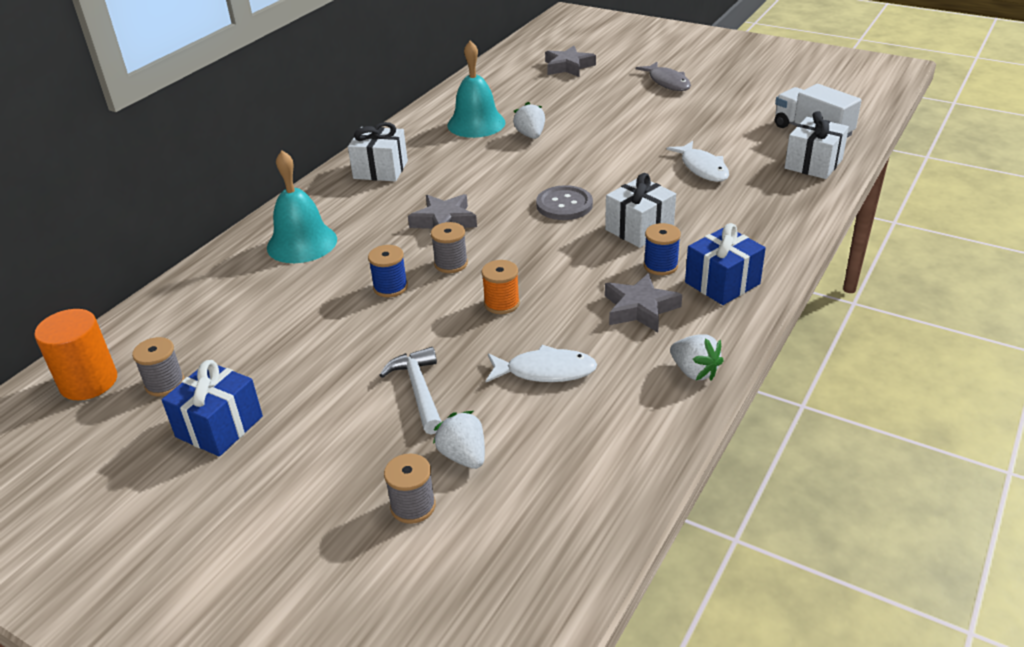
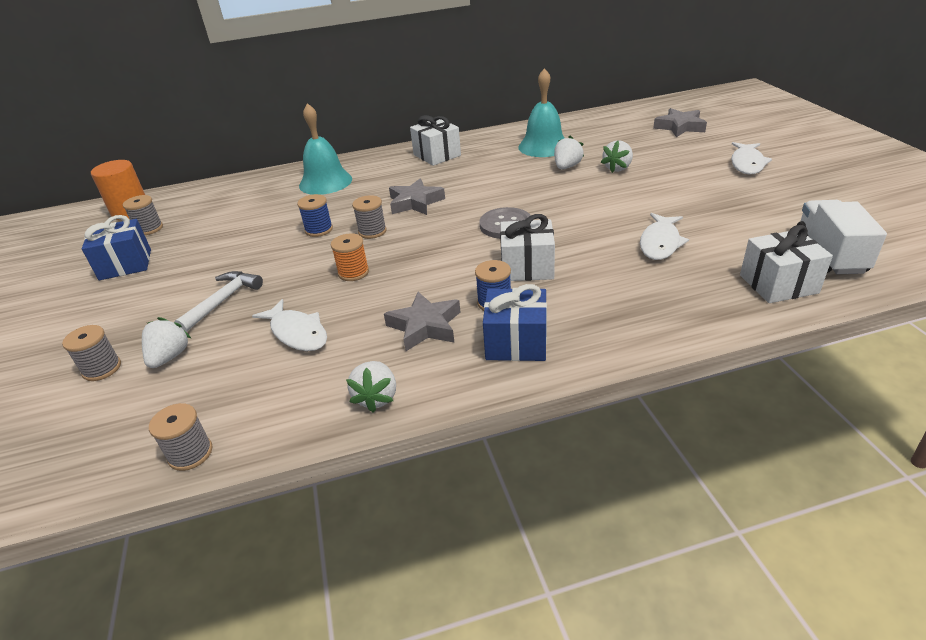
camera: 45 degrees right, 0 degrees up
grey fish [636,62,691,91] -> white fish [731,142,772,175]
none -> grey spool [149,403,212,471]
none -> white strawberry [601,140,633,173]

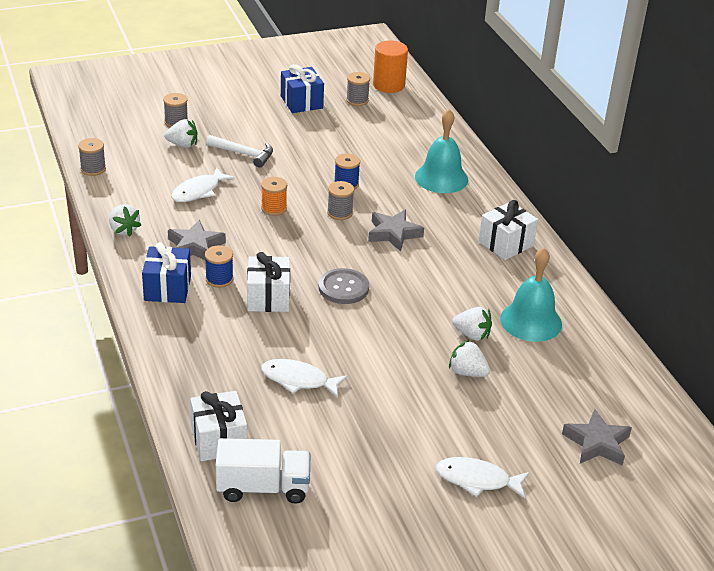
camera: 80 degrees right, 0 degrees up
white strawberry [346,361,396,412] -> white strawberry turned 120 degrees counterclockwise [109,204,141,236]

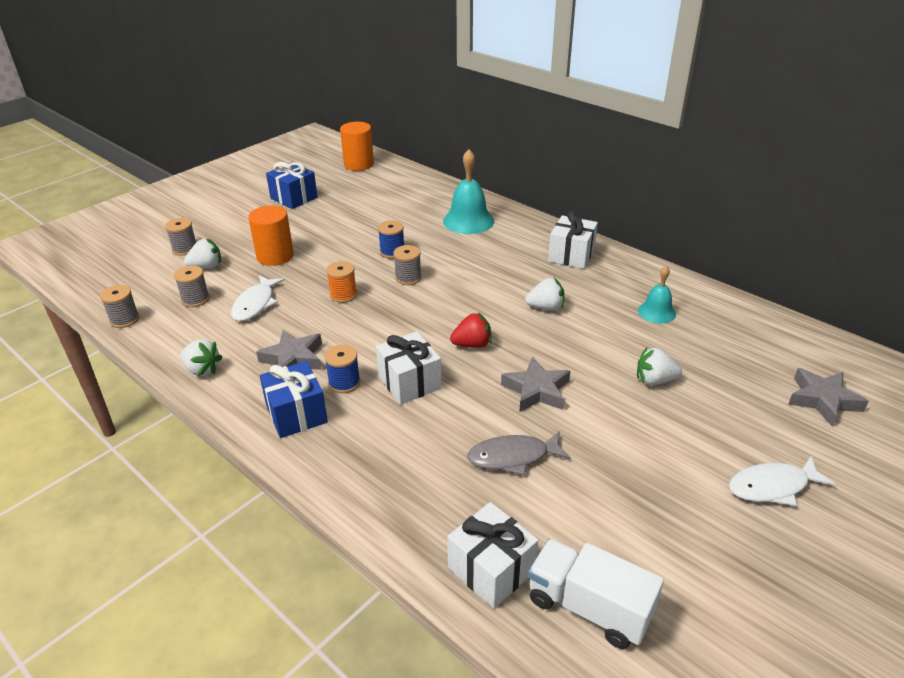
camera: 25 degrees left, 0 degrees up
white hammer [206,135,273,168] -> orange cylinder [248,206,294,266]
white truck [216,438,311,504] -> white truck turned 120 degrees counterclockwise [528,539,664,649]
white fish [261,359,348,398] -> grey fish [467,431,571,476]
grey button [319,268,369,304] -> red strawberry [450,313,491,348]
grey spool [346,72,370,106] -> grey spool moved to [174,266,210,307]
grey star [368,210,424,252] -> grey star moved to [501,357,570,412]
white strawberry [452,307,492,341] -> white strawberry moved to [525,278,564,311]
turquoise bell [500,248,562,342] -> turquoise bell [638,266,676,324], size x0.60

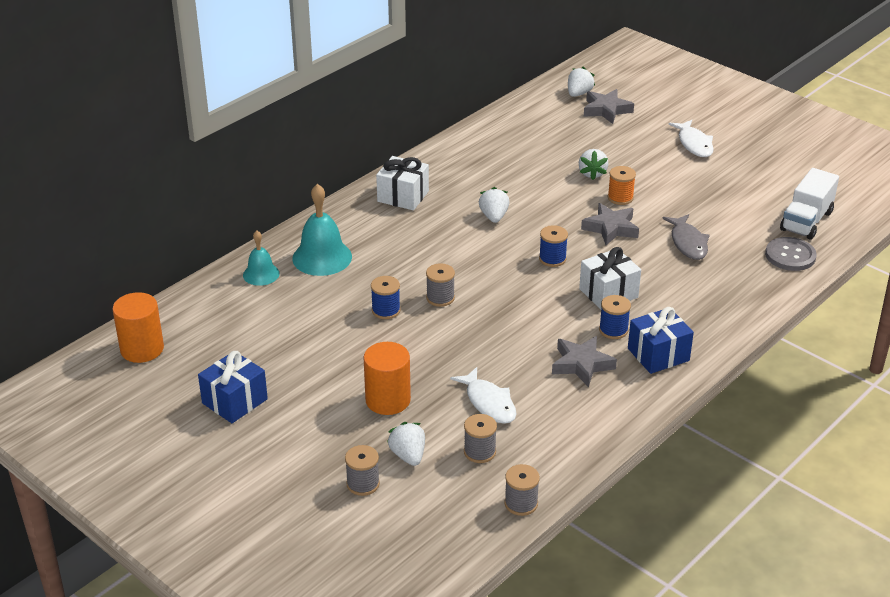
camera: 90 degrees left, 0 degrees up
white strawberry [180,339,222,376] -> white strawberry moved to [568,67,595,97]
white fish [231,275,285,321] -> white fish turned 45 degrees clockwise [450,367,516,424]
orange spool [326,261,357,303] -> orange spool moved to [608,166,636,205]
white gift [447,502,538,609] -> grey button [765,237,817,271]
red strawberry [450,313,491,348] -> blue spool [539,225,568,267]
turquoise bell [638,266,676,324] -> turquoise bell moved to [243,230,280,286]

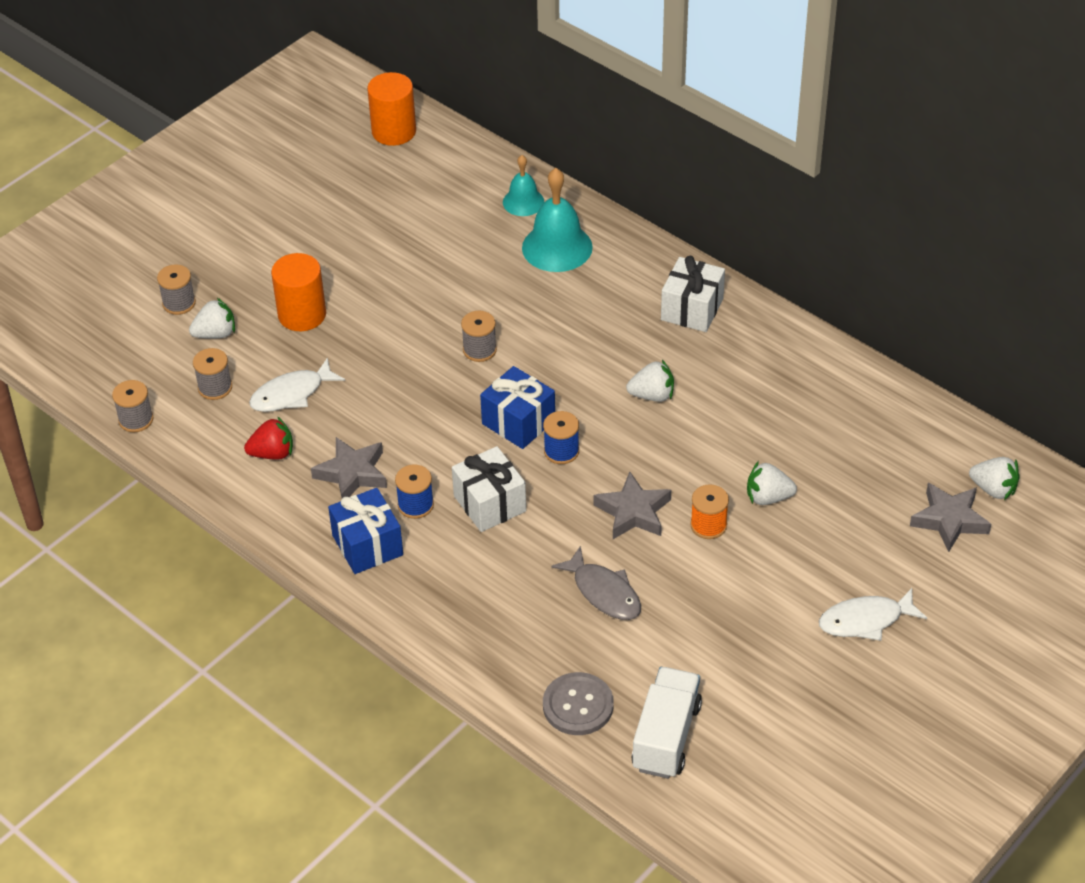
camera: 90 degrees right, 10 degrees up
blue gift [198,351,268,423] -> blue gift moved to [480,366,555,449]
blue spool [371,276,401,319] -> none
grey fish [662,214,710,260] -> grey fish turned 120 degrees counterclockwise [551,546,641,620]
white truck [780,168,839,240] -> white truck turned 75 degrees clockwise [631,667,702,779]
none -> red strawberry [244,416,293,460]

